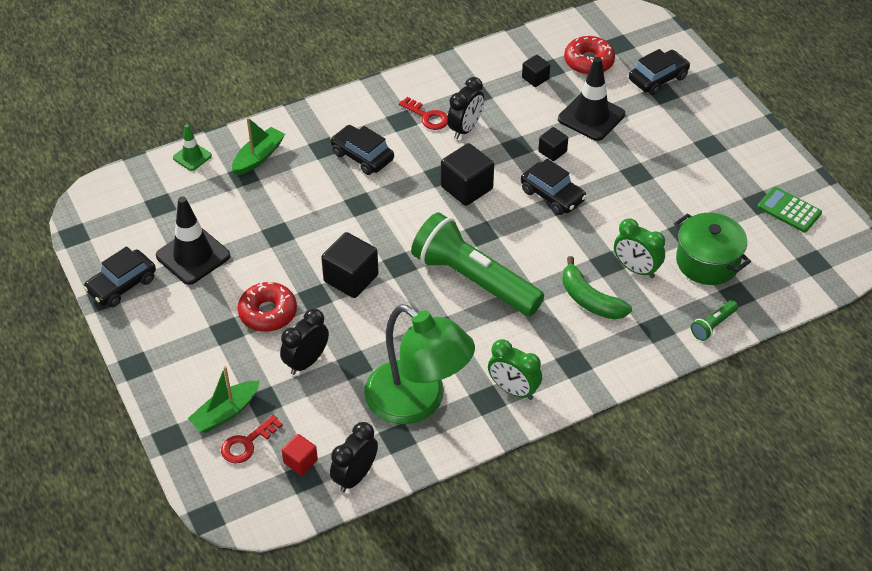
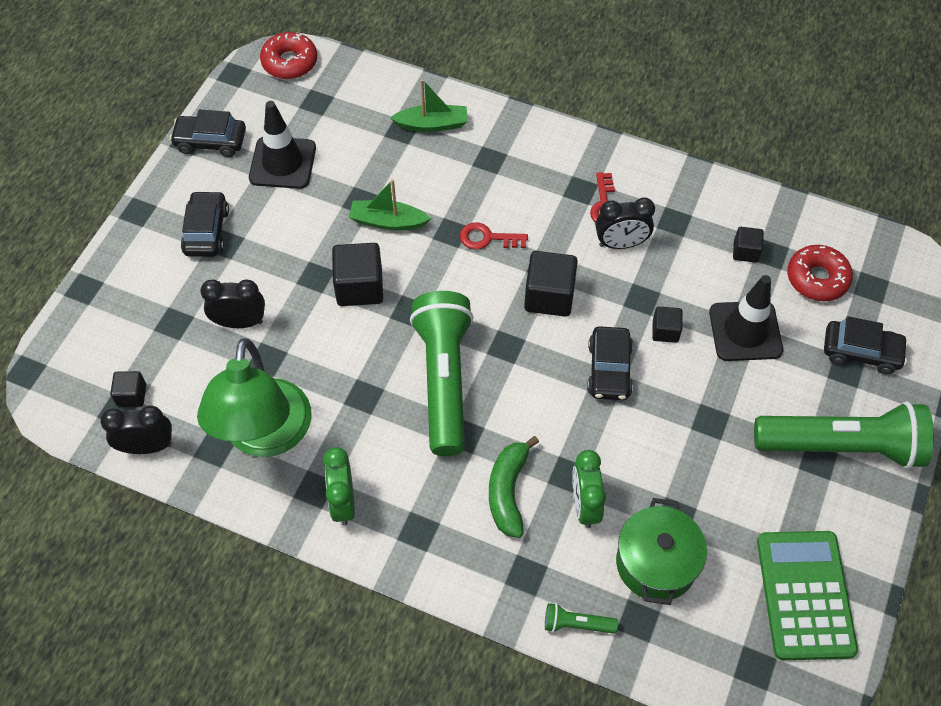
camera: 50 degrees right, 10 degrees up
green traffic cone [173,124,212,171] -> none
green boat [187,366,260,433] -> green boat moved to [349,179,431,230]
red key [221,415,283,464] -> red key moved to [460,223,528,250]
red donut [238,282,297,332] -> red donut moved to [260,32,317,79]
red cube [282,434,318,475] -> black cube [110,371,146,407]
black car [330,125,394,175] -> black car moved to [181,191,229,257]
green calculator [758,187,822,232] -> green calculator [757,531,858,660], size x1.74
none -> green flashlight [754,401,934,469]

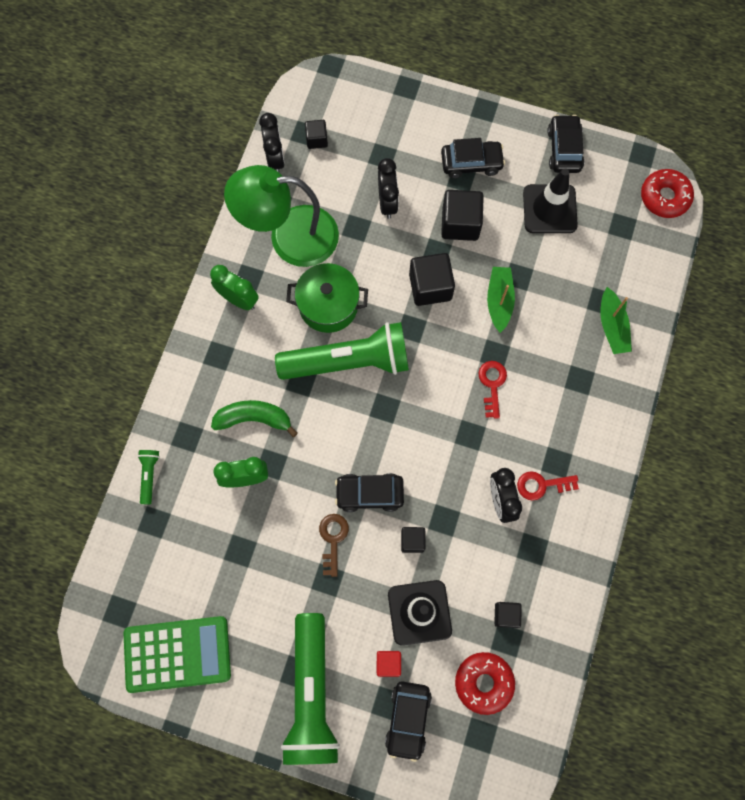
camera: 85 degrees right, 15 degrees up
green clock [323,447,355,525] -> green clock turned 45 degrees clockwise [210,265,259,310]
black cube [524,251,578,317] -> black cube moved to [441,190,484,241]
green pot [616,498,707,605] -> green pot moved to [286,263,368,333]
none -> brown key [319,514,349,577]
none -> red cube [377,651,401,677]

